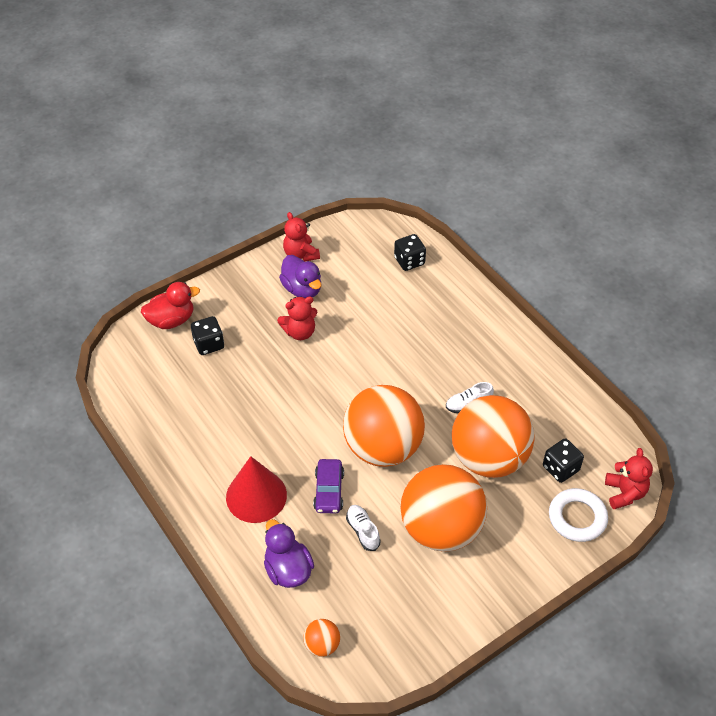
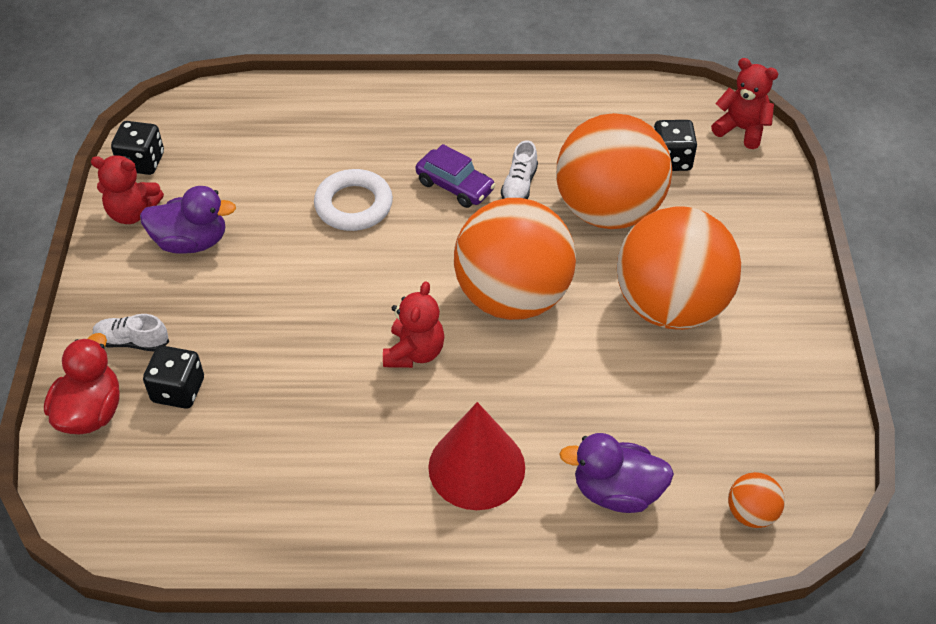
camera: 55 degrees left, 0 degrees up
red teddy bear [277,296,318,340] -> red teddy bear moved to [383,281,445,368]
purple car [313,459,344,513] -> purple car moved to [416,144,496,208]
white shoe [346,505,381,551] -> white shoe moved to [93,314,169,351]
black dice [394,234,426,271] -> black dice moved to [111,121,164,175]
white ring [549,488,608,542] -> white ring moved to [314,169,393,231]

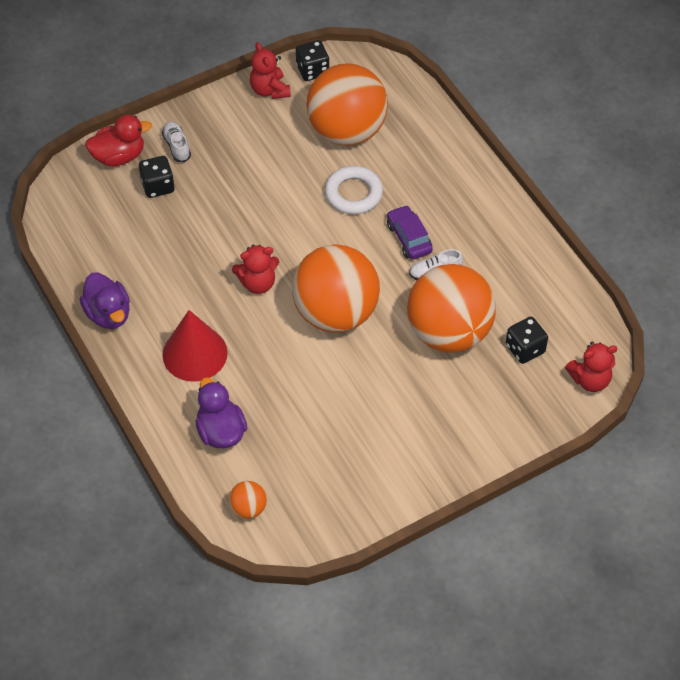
camera: 60 degrees right, 5 degrees up
purple duck [140,186,236,254] -> purple duck moved to [80,272,130,329]
purple car [416,144,496,208] -> purple car turned 150 degrees clockwise [387,205,433,260]
orange ball [617,206,741,330] -> orange ball moved to [306,63,388,146]
red teddy bear [711,58,778,149] -> red teddy bear turned 75 degrees clockwise [565,342,617,392]

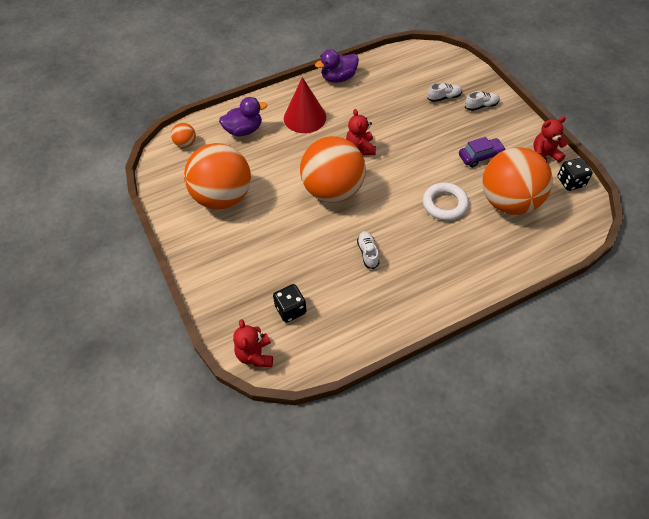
camera: 95 degrees right, 0 degrees up
red duck [85,115,152,166] -> none
black dice [139,156,175,198] -> white shoe [428,83,462,102]
purple car [387,205,433,260] -> purple car moved to [459,137,506,167]
orange ball [407,264,496,353] -> orange ball moved to [184,143,251,209]

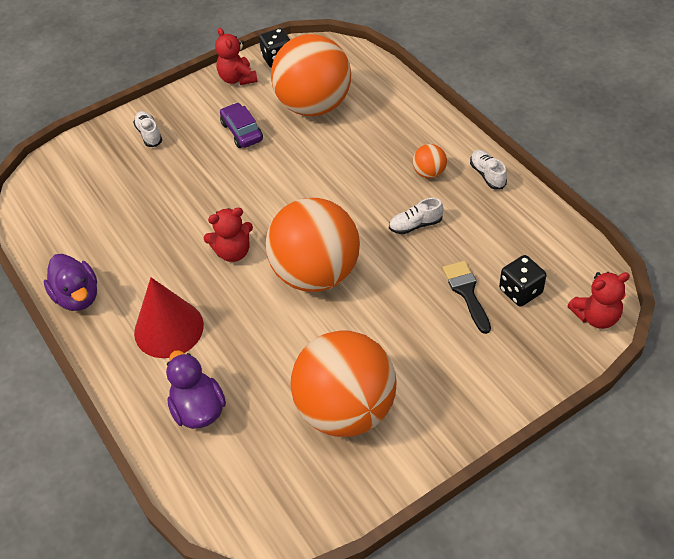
camera: 95 degrees left, 5 degrees down
orange ball [171,123,196,147] -> orange ball moved to [413,144,447,179]
white ring [423,182,469,221] -> none
white shoe [428,83,462,102] -> white shoe moved to [470,150,507,189]
none -> black brush [443,261,491,334]

